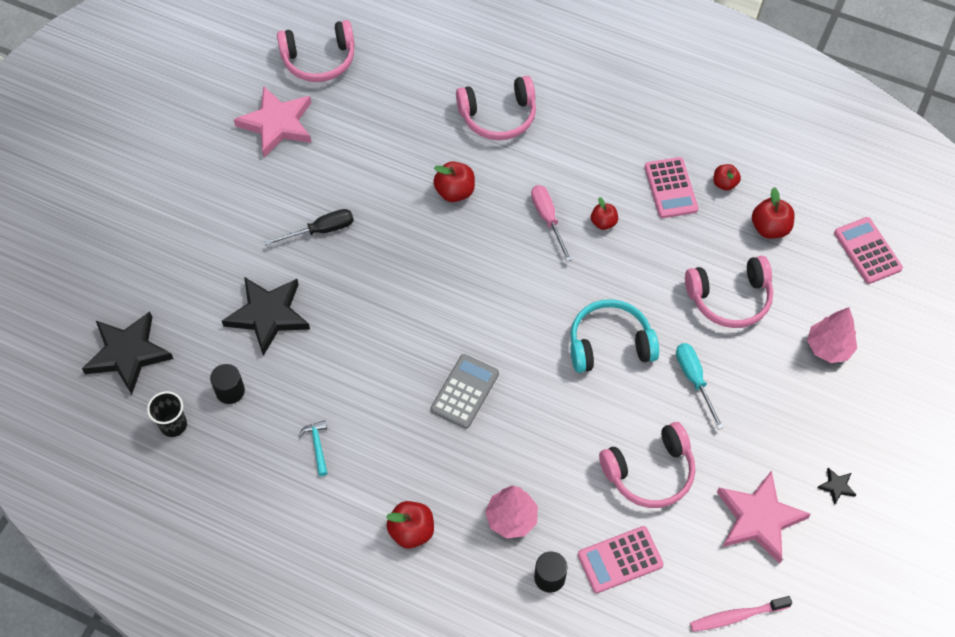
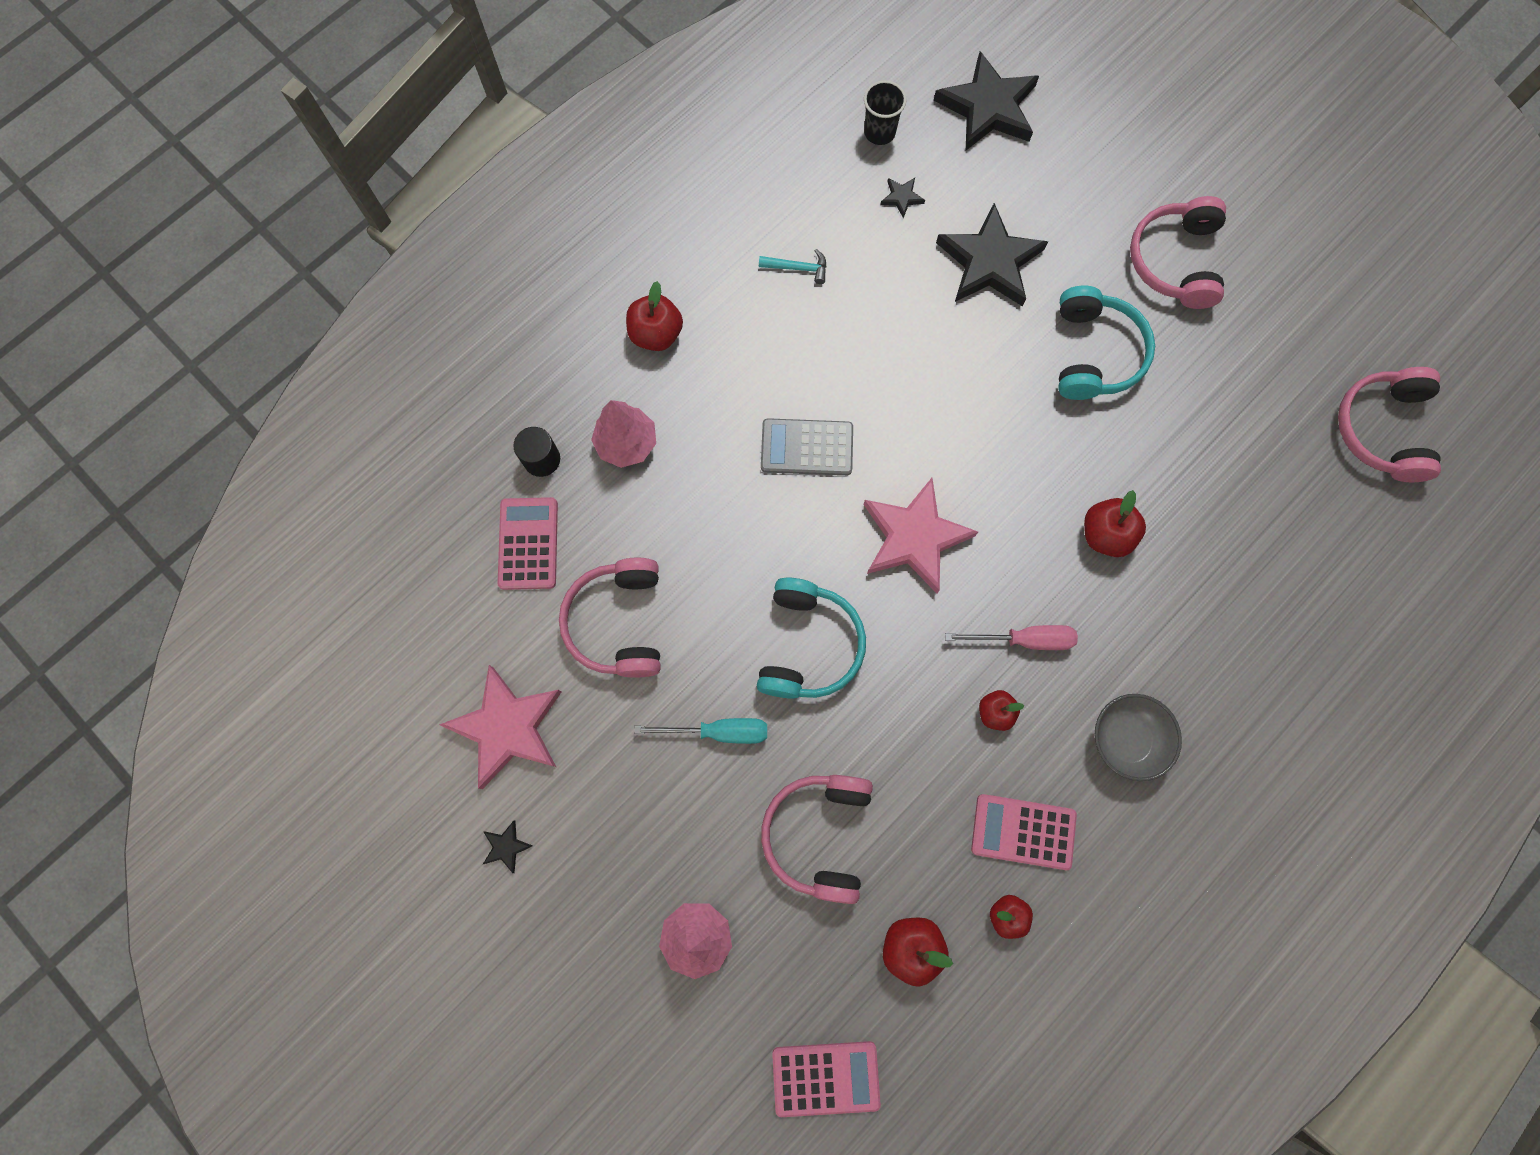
camera: 110 degrees right, 15 degrees up
black cylinder [210,364,245,404] -> black star [880,178,925,218]
pink star [234,86,312,157] -> pink star moved to [864,478,978,594]
black screwdriver [264,209,354,246] -> turquoise headphones [1058,286,1155,400]
grey calculator [430,354,499,429] -> grey calculator turned 135 degrees clockwise [761,418,853,476]
pink headphones [456,76,536,140] -> pink headphones moved to [1130,196,1226,309]
pink toothbrush [690,596,792,632] -> none
none -> grey bowl [1095,694,1182,781]

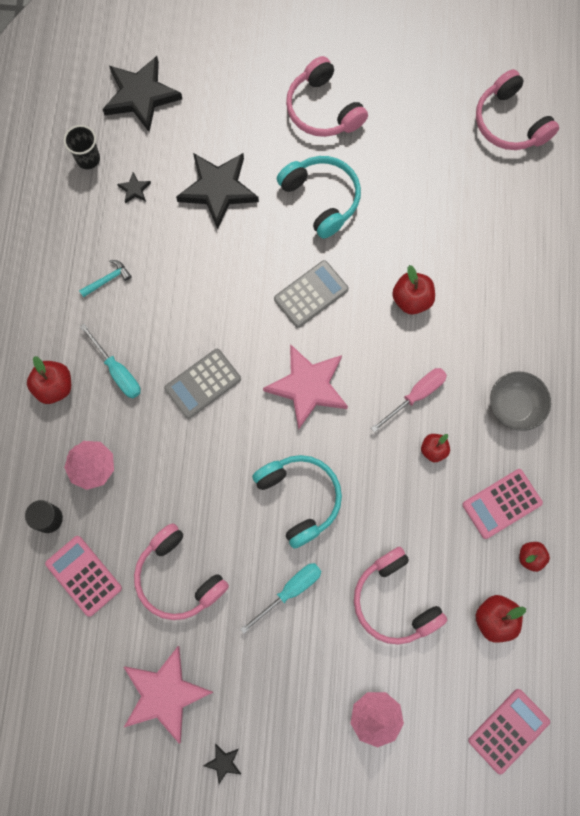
camera: 40 degrees left, 0 degrees up
none -> turquoise screwdriver [80,324,141,398]
none -> grey calculator [274,260,349,328]

